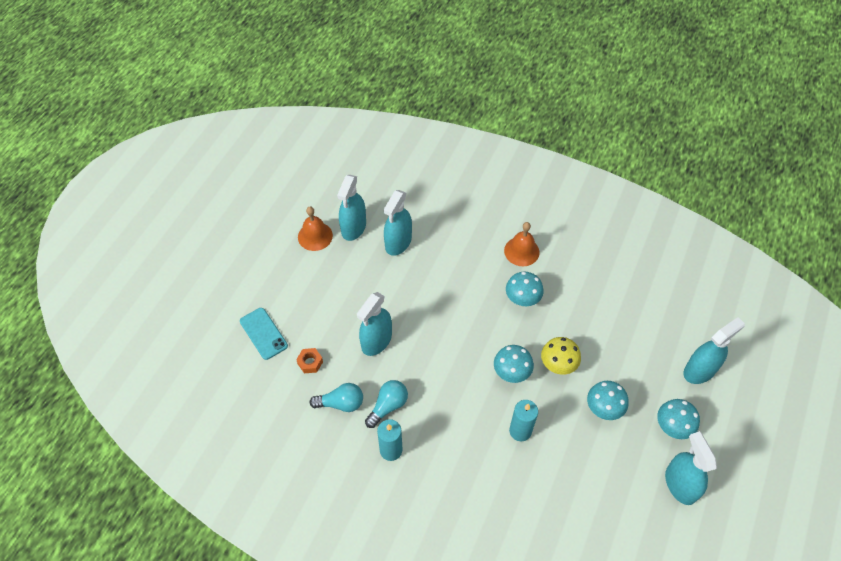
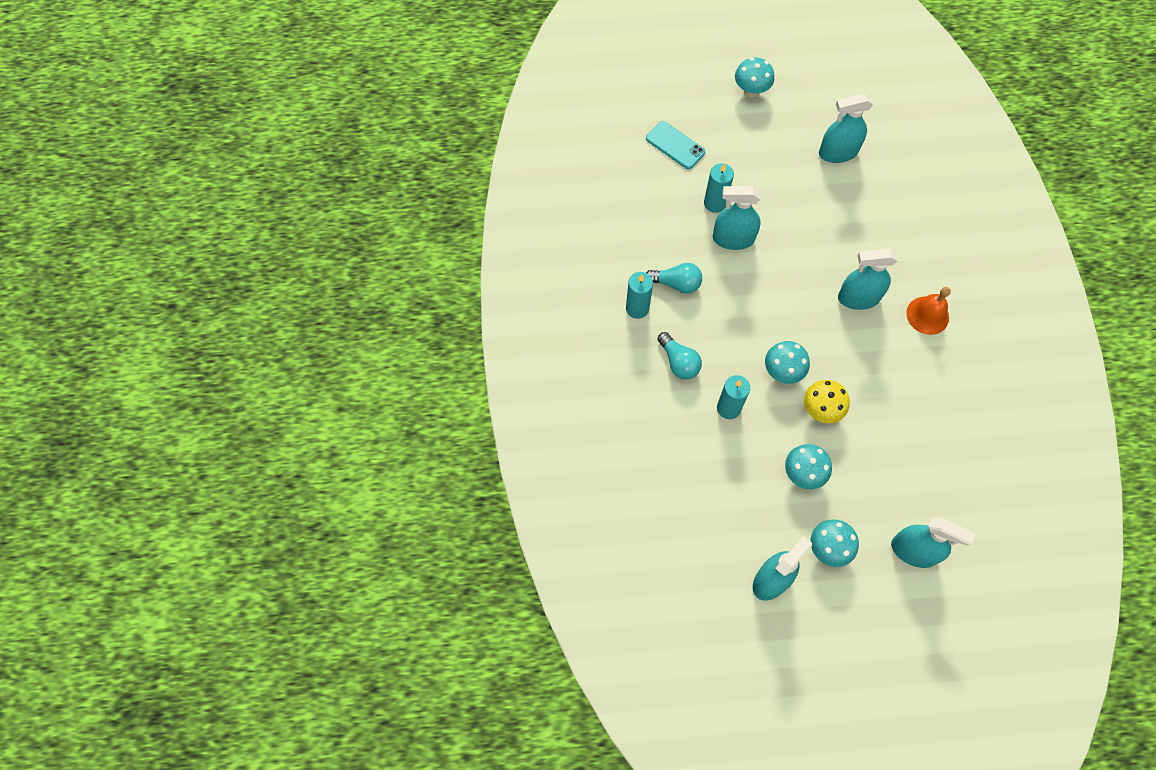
camera: 60 degrees right, 10 degrees up
turquoise phone [240,308,288,360] -> turquoise phone turned 75 degrees counterclockwise [646,121,705,169]
orange nut [296,348,323,373] -> none
orange bell [298,207,333,251] -> none
turquoise light bulb [310,383,363,412] -> turquoise light bulb moved to [657,332,702,379]
turquoise spray bottle [384,190,412,256] -> turquoise spray bottle moved to [838,248,898,310]
turquoise mushroom [506,272,544,306] -> turquoise mushroom moved to [735,57,774,97]
none -> turquoise candle [704,163,734,213]

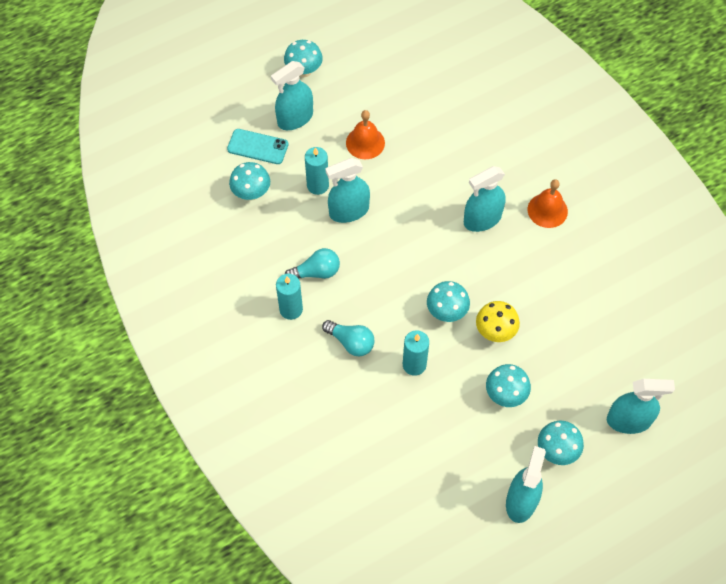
camera: 25 degrees left, 5 degrees down
turquoise spray bottle [819,94,873,163] -> turquoise spray bottle moved to [271,61,313,130]
none -> turquoise mushroom [229,162,270,200]
none -> orange bell [346,110,385,159]

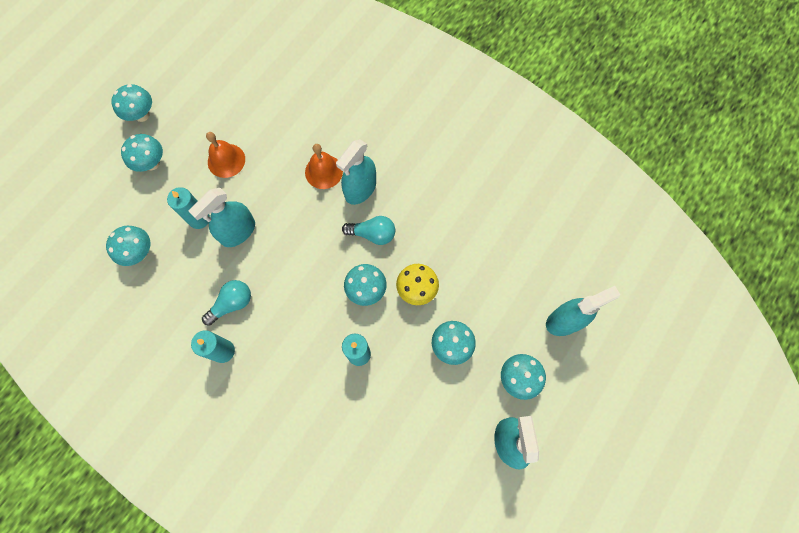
camera: 25 degrees left, 10 degrees up
turquoise phone [227,129,288,164] -> none
turquoise spray bottle [271,61,313,130] -> turquoise mushroom [121,134,163,172]
turquoise light bulb [322,320,375,356] -> turquoise light bulb moved to [342,216,395,245]
orange bell [528,179,568,228] -> orange bell moved to [305,144,343,189]

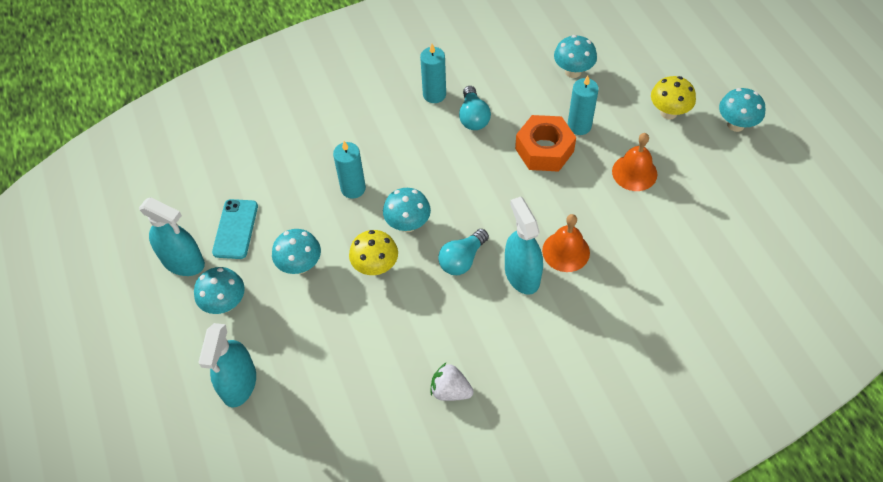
camera: 125 degrees right, 15 degrees down
turquoise mushroom [121,134,163,172] -> yellow mushroom [651,76,696,120]
turquoise spray bottle [188,188,255,247] -> orange nut [515,115,576,172]
none -> turquoise phone [212,199,258,259]
none -> white strawberry [430,362,474,401]

